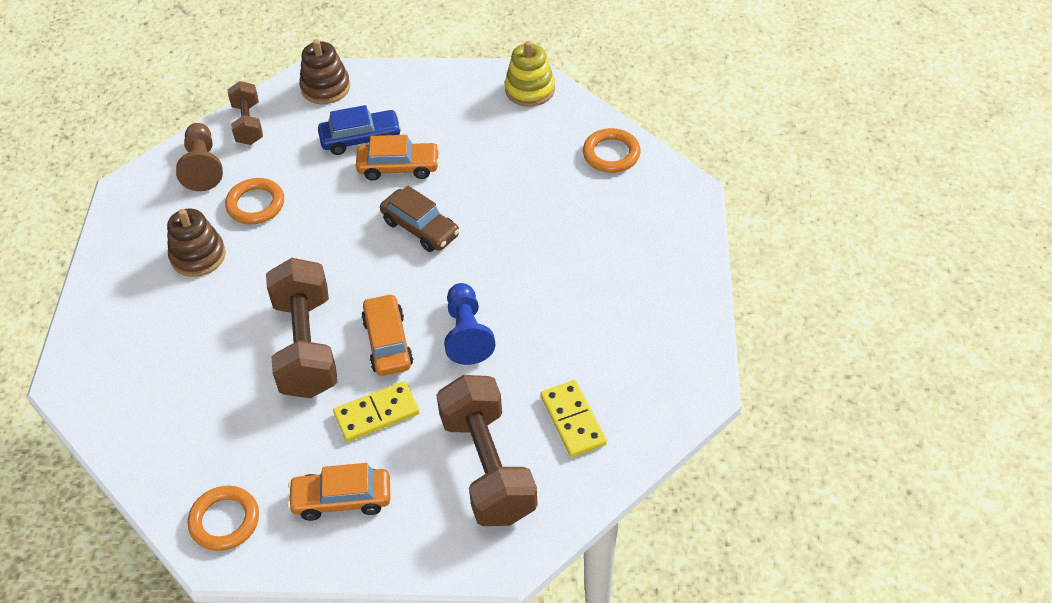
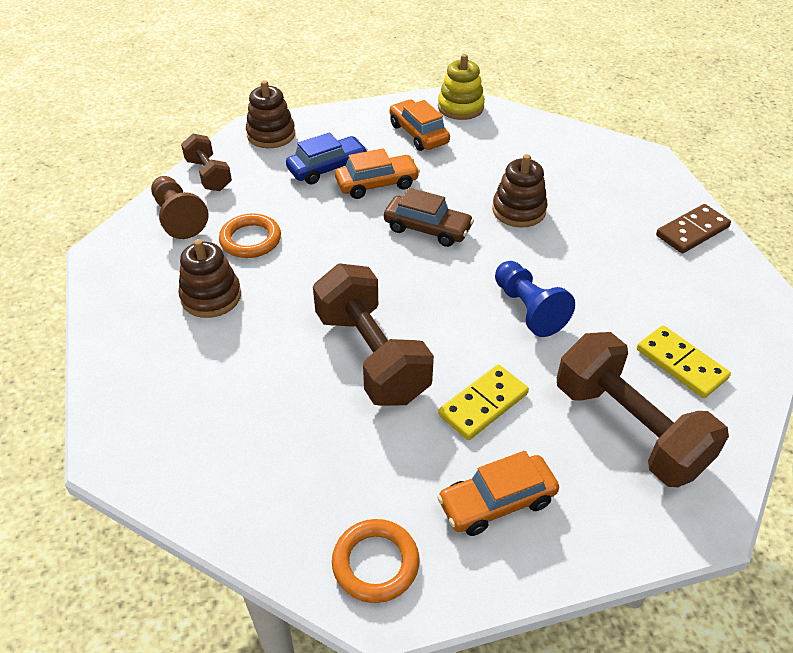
camera: 20 degrees left, 5 degrees down
orange car [361,293,413,376] -> orange car moved to [390,100,450,151]
orange ring [583,128,641,173] -> none
none -> brown stacking toy [492,154,548,228]
none -> brown domino [656,204,731,253]

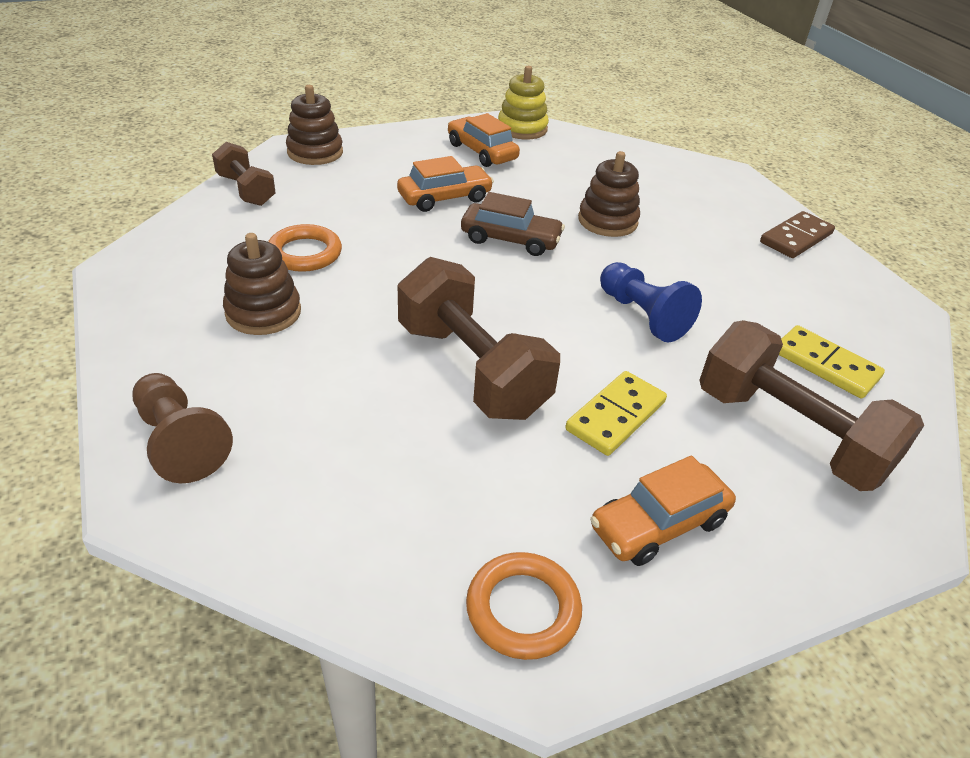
camera: 10 degrees left, 5 degrees down
brown pawn [151,176,208,239] -> brown pawn moved to [132,373,233,483]
blue car [286,132,368,185] -> none

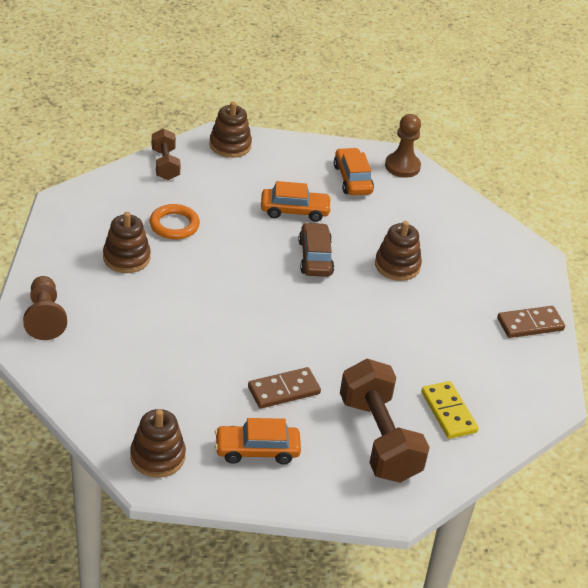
camera: 25 degrees right, 0 degrees up
brown dumbbell [398,257,560,420] -> none
brown car [461,192,565,256] -> brown car turned 135 degrees counterclockwise [298,223,334,277]
orange ring [466,552,582,660] -> brown stacking toy [130,409,186,478]
yellow stacking toy [498,66,549,139] -> brown pawn [385,114,421,178]
yellow domino [565,371,667,456] -> brown domino [248,367,321,409]
blue pawn [600,262,702,342] -> none

